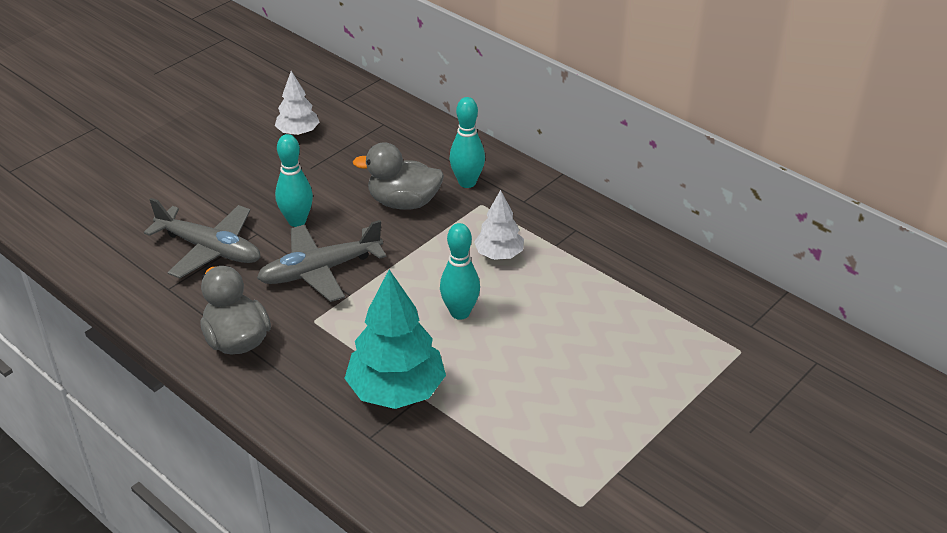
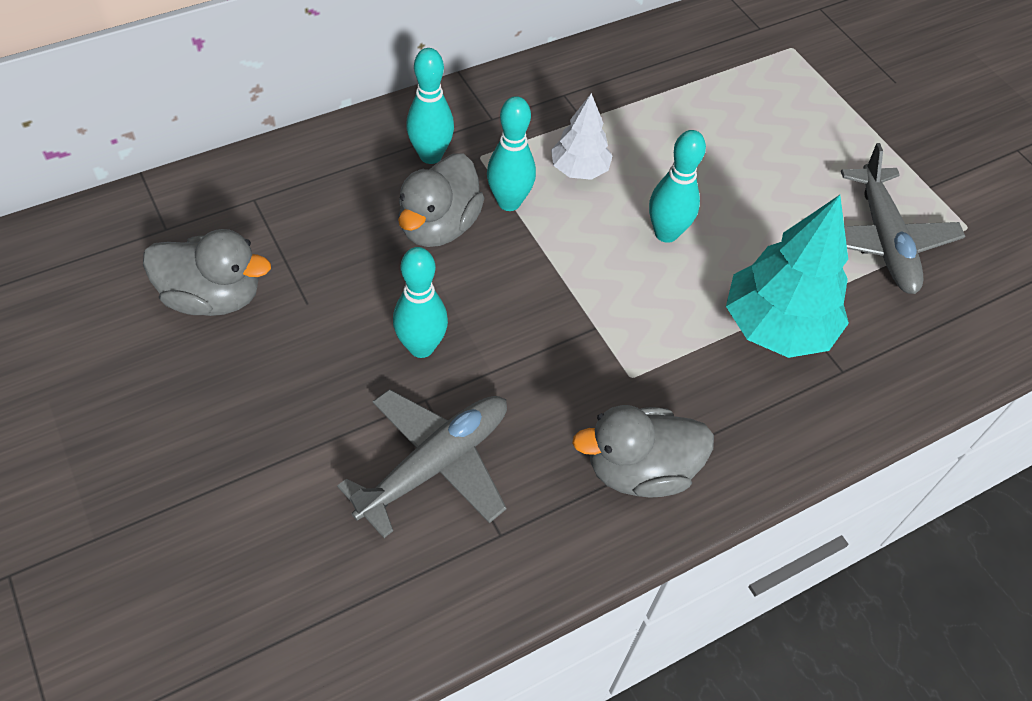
camera: 75 degrees left, 15 degrees up
grey plane [257,220,386,302] -> grey plane moved to [841,143,965,294]
white tree [275,71,319,136] -> grey duck [143,229,271,316]
none -> turquoise bowling pin [487,96,536,211]

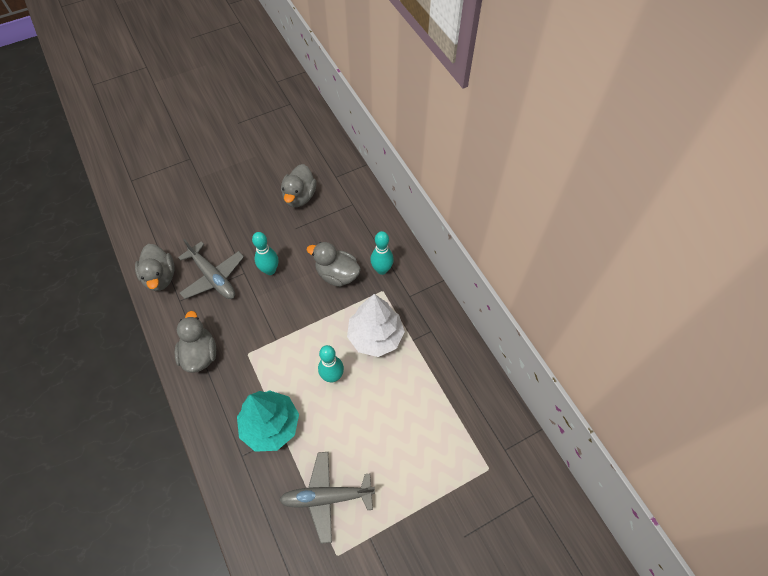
camera: 95 degrees right, 5 degrees up
turquoise bowling pin [487,96,536,211] -> none
white tree [551,93,613,180] -> white tree [347,294,405,357], size x1.76
none -> grey duck [135,244,175,291]

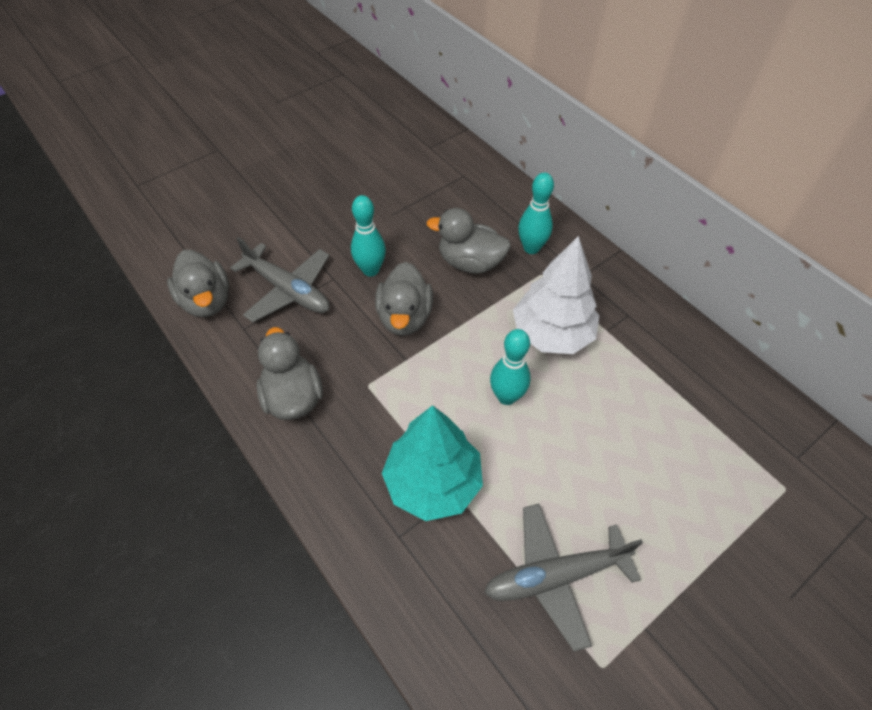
camera: 10 degrees left, 5 degrees down
grey duck [281,164,317,207] -> grey duck moved to [375,262,433,336]

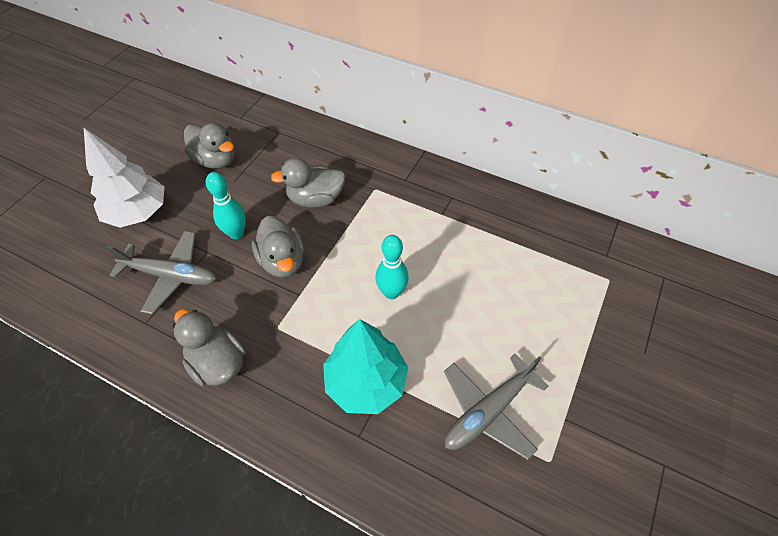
camera: 25 degrees left, 0 degrees up
grey duck [167,250,229,317] -> grey duck moved to [184,123,235,169]
white tree [513,236,599,354] -> white tree moved to [84,128,164,228]
turquoise bowling pin [518,173,554,254] -> none

